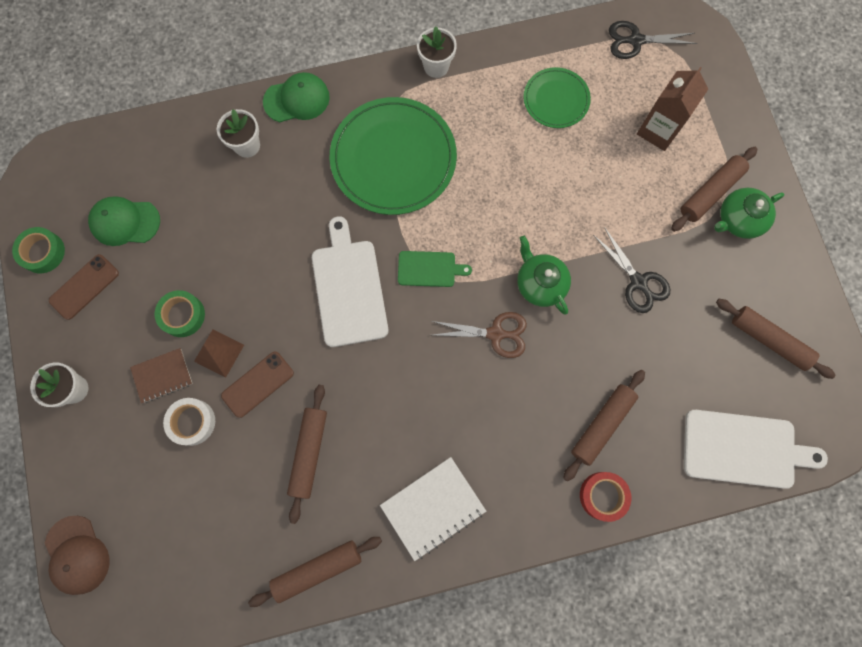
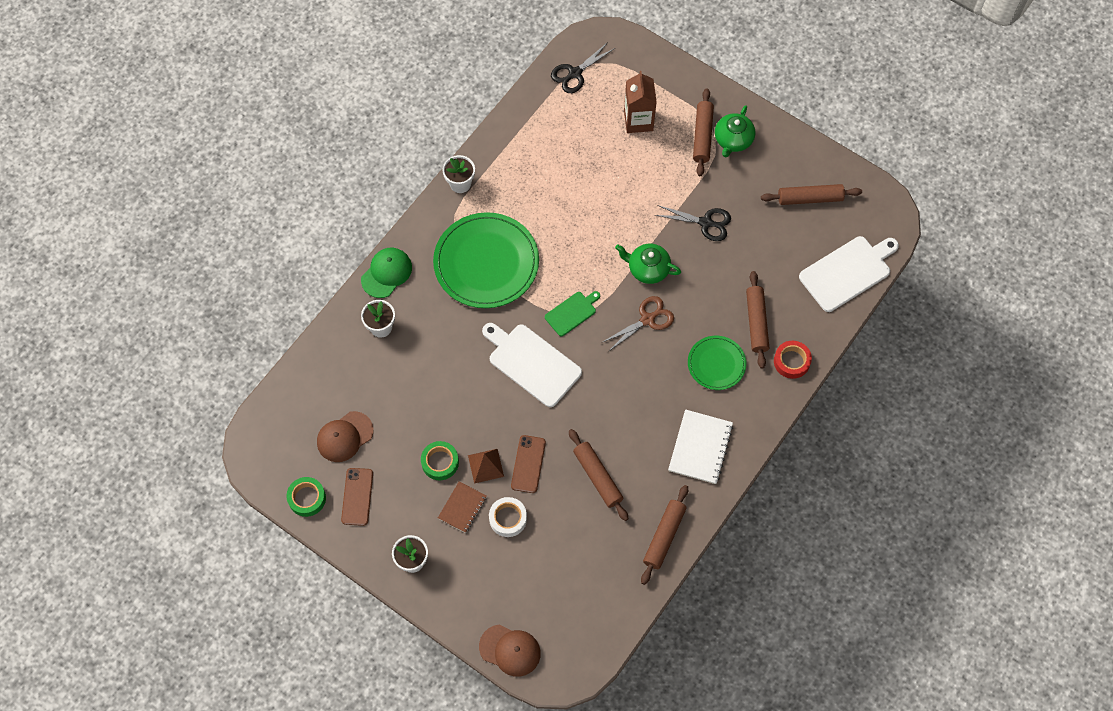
camera: 40 degrees left, 10 degrees down
green cap [88,197,160,246] -> brown cap [317,411,374,462]
green plate [523,67,591,128] -> green plate moved to [688,336,747,390]

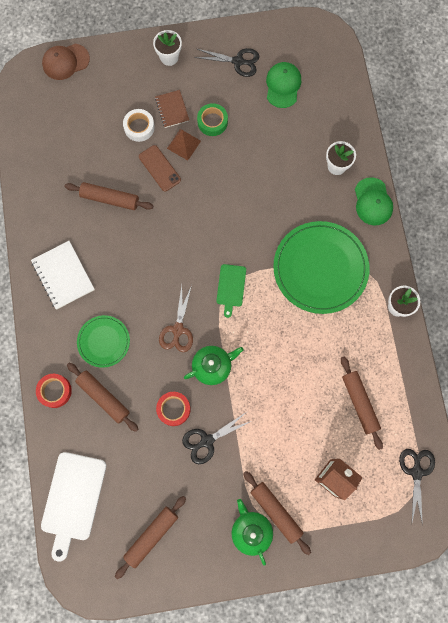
camera: 135 degrees right, 10 degrees up
green tape [286,477,326,517] -> none
brown cap [317,411,374,462] -> green cap [266,62,301,108]
brown phone [341,468,373,526] -> black scissors [194,48,259,77]
white cutting board [482,323,582,407] -> none
brown rolling pin [641,485,688,585] -> brown rolling pin moved to [341,357,383,450]
none -> red tape [156,392,191,426]

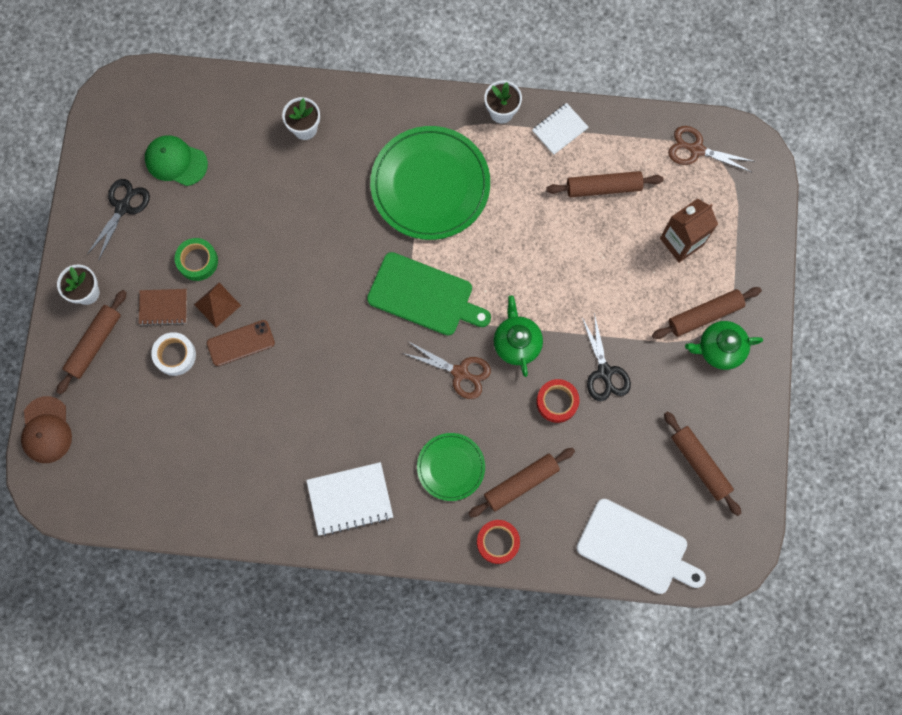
camera: 75 degrees left, 0 degrees up
brown rolling pin [65,182,153,210] -> brown rolling pin moved to [56,290,127,394]
green cutting board [216,264,246,318] -> green cutting board [367,252,491,336], size x1.79
green cap [355,177,393,225] -> none
black scissors [399,449,435,525] -> brown scissors [668,126,755,172]
none -> white notebook [532,103,589,155]

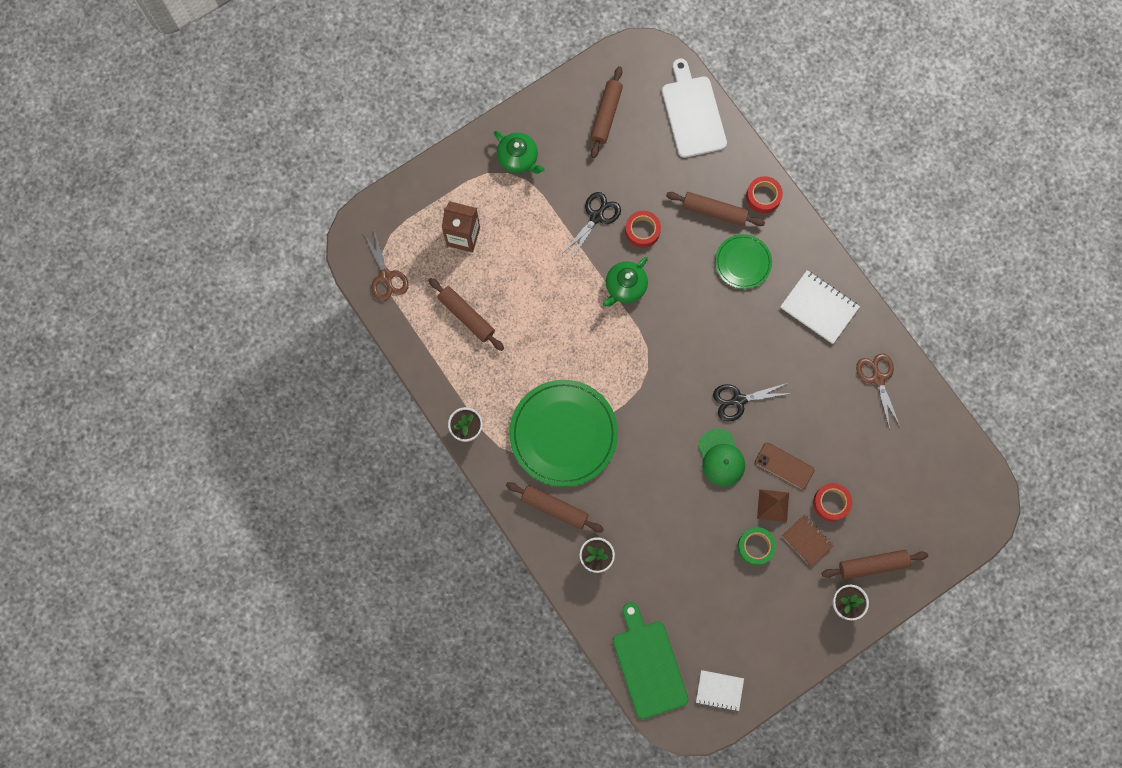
camera: 130 degrees left, 0 degrees up
brown cap [21,396,72,463] -> none
black scissors [87,179,150,261] -> black scissors moved to [713,383,792,421]
green cap [145,136,208,186] -> green cap moved to [698,429,745,486]
white tape [151,332,196,376] -> red tape [813,483,852,521]
green cutting board [367,252,491,336] -> green cutting board moved to [613,602,688,719]
brown scissors [403,342,491,399] -> brown scissors moved to [856,353,901,430]
white notebook [532,103,589,155] -> white notebook moved to [696,670,744,712]
brown rolling pin [652,287,762,339] -> brown rolling pin moved to [506,482,604,533]

